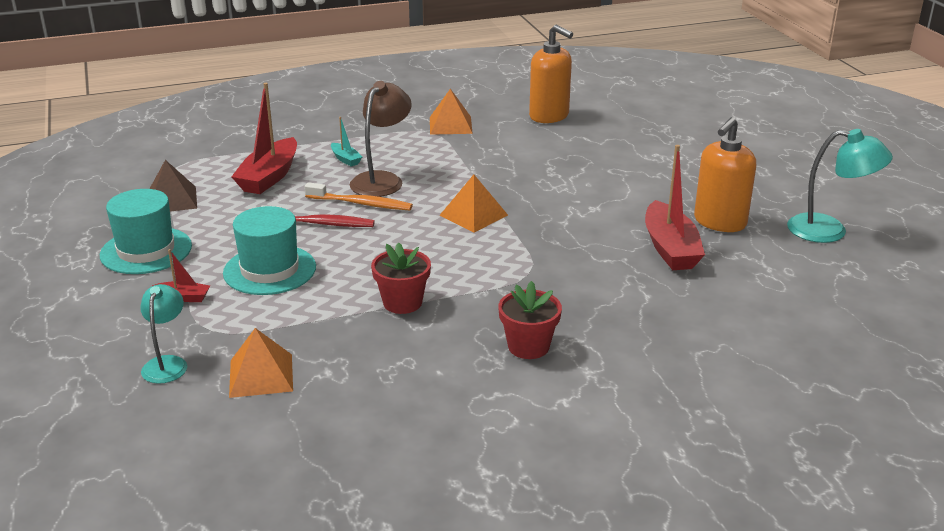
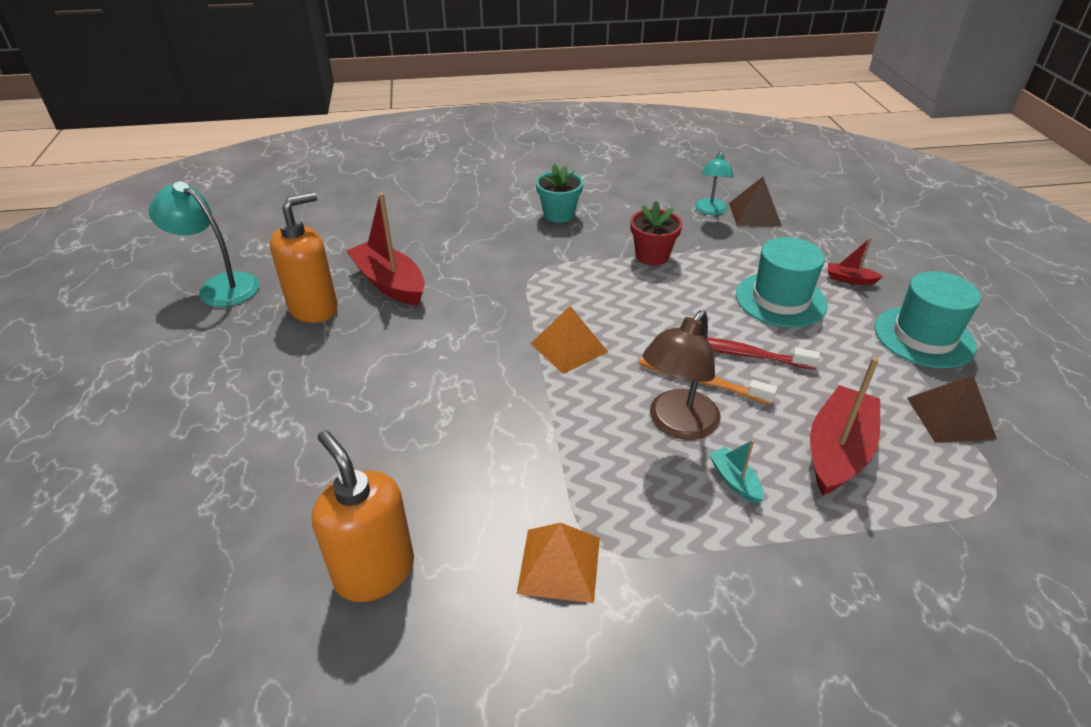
camera: 170 degrees left, 10 degrees up
turquoise lamp [140,284,187,384] -> turquoise lamp moved to [695,151,734,215]
orange pyramid [229,328,293,398] -> brown pyramid [729,177,782,226]
red flower pot [498,281,562,359] -> turquoise flower pot [536,164,583,223]
red boat [645,145,705,270] -> red boat turned 45 degrees counterclockwise [346,193,425,305]

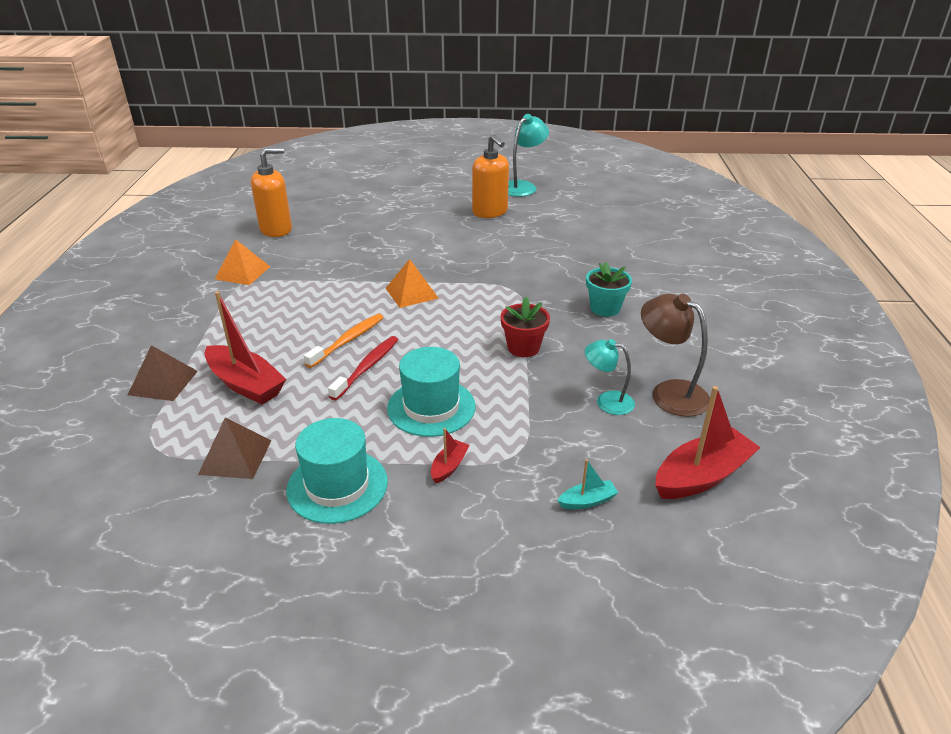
camera: 100 degrees right, 5 degrees down
red boat [346,193,425,305] -> red boat moved to [655,386,761,499]
brown lamp [643,310,721,440] -> brown lamp moved to [641,294,710,417]
turquoise boat [709,440,764,504] -> turquoise boat moved to [557,459,619,509]
brown pyramid [729,177,782,226] -> brown pyramid moved to [128,345,198,401]

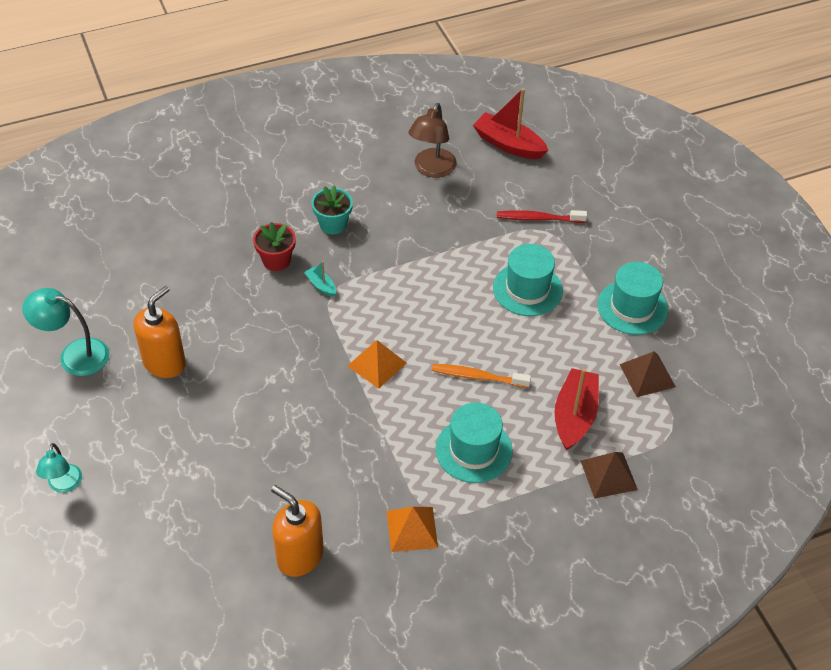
camera: 115 degrees left, 15 degrees up
red toothbrush [328,336,398,400] -> red toothbrush moved to [497,210,587,223]
red boat [431,428,469,483] -> none
red flower pot [501,297,550,357] -> red flower pot moved to [253,222,296,271]
turquoise boat [557,459,619,509] -> turquoise boat moved to [304,261,336,297]
turquoise lamp [585,339,635,415] -> turquoise lamp moved to [36,443,82,493]
none -> turquoise hat [435,402,513,483]

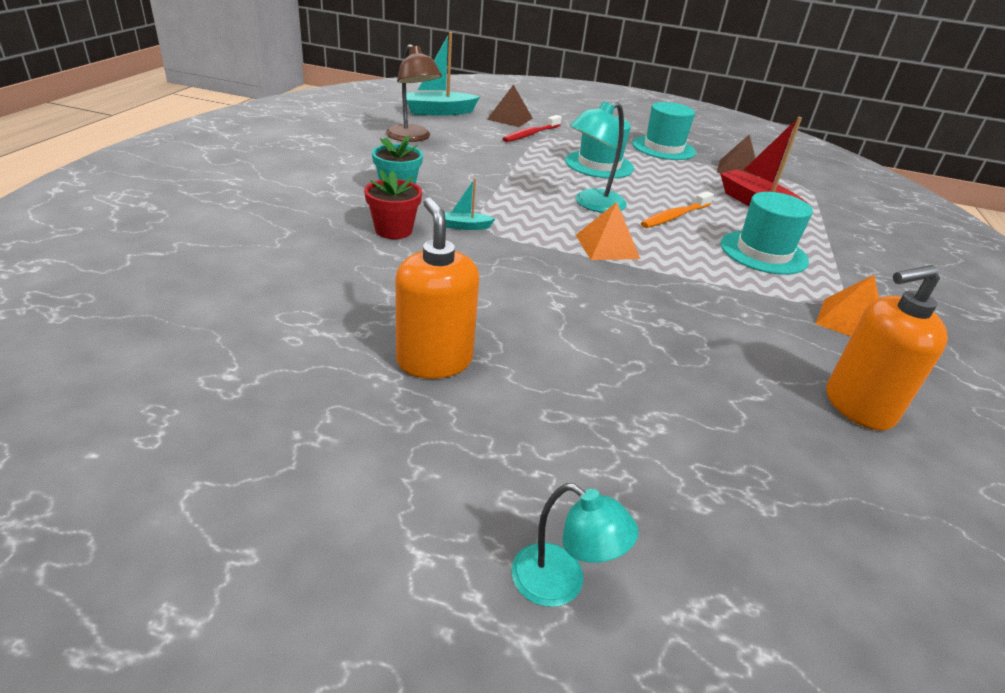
camera: 55 degrees left, 15 degrees down
turquoise lamp [22,288,109,376] -> turquoise lamp moved to [570,101,627,213]
red boat [473,88,549,159] -> turquoise boat [406,32,480,116]
brown pyramid [581,452,638,499] -> brown pyramid moved to [487,85,533,127]

